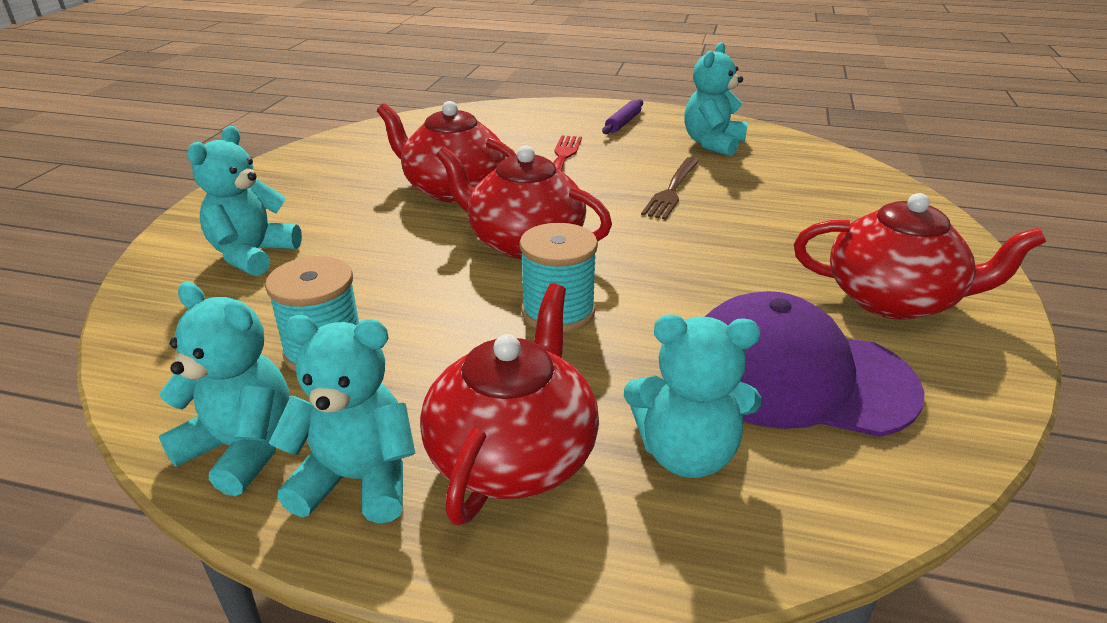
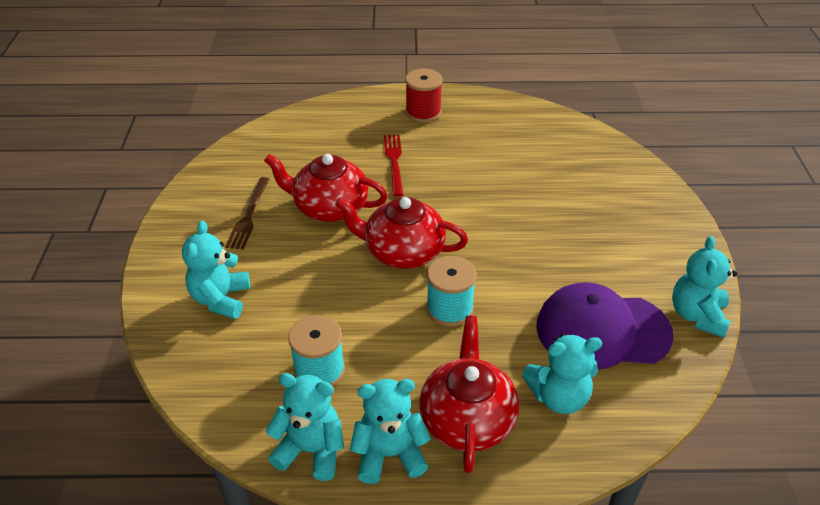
camera: 15 degrees left, 10 degrees up
purple rolling pin [602,99,643,134] -> red spool [405,68,443,123]
brown fork [641,157,699,220] -> brown fork moved to [225,177,270,250]
turquoise teddy bear [684,42,747,156] -> turquoise teddy bear moved to [672,236,737,338]
red teapot [794,193,1046,320] -> none

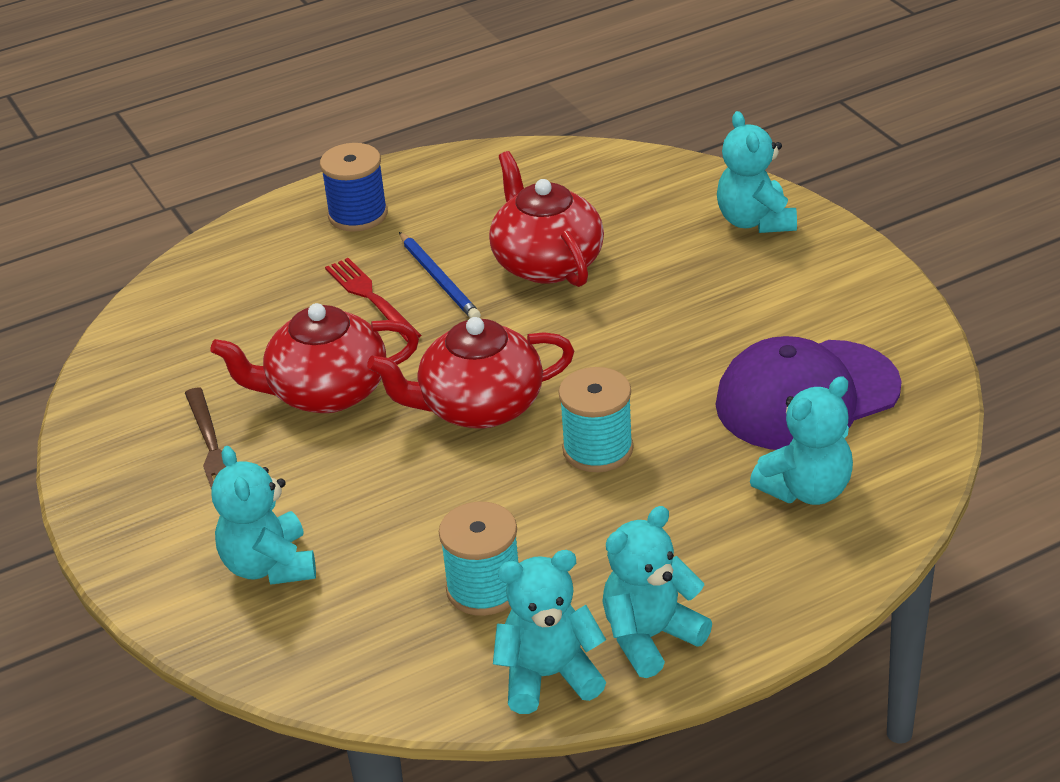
camera: 25 degrees left, 5 degrees down
red spool [405,68,443,123] -> blue spool [320,143,388,232]
red teapot [419,316,519,473] -> red teapot moved to [489,151,604,287]
turquoise teddy bear [672,236,737,338] -> turquoise teddy bear moved to [717,111,797,233]
none -> blue pencil [399,232,481,318]

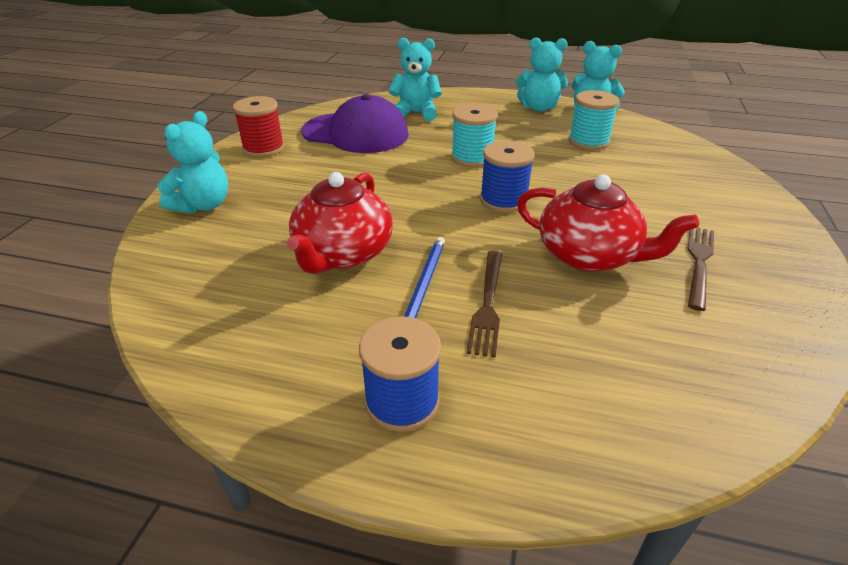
camera: 140 degrees left, 0 degrees up
turquoise teddy bear [211,446,316,585] -> none
red fork [325,258,421,342] -> brown fork [466,251,502,358]
red teapot [367,317,574,429] -> blue spool [480,141,535,213]
none -> red spool [233,96,285,158]

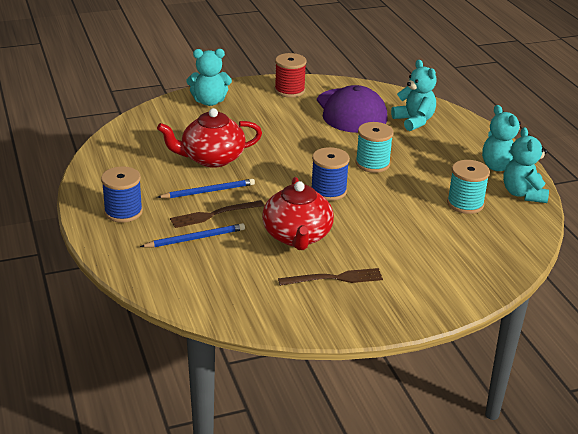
camera: 55 degrees right, 5 degrees down
none -> blue pencil [140,223,245,247]

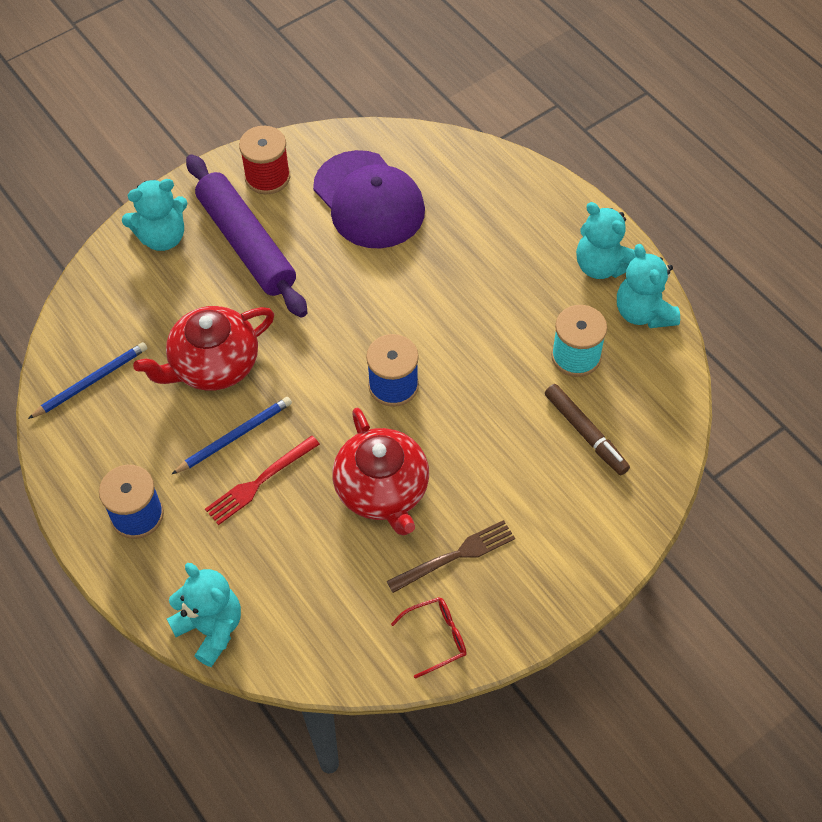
camera: 15 degrees left, 25 degrees up
blue pencil [140,223,245,247] -> blue pencil moved to [28,342,147,419]
brown fork [170,200,264,228] -> red fork [205,435,320,525]
turquoise spool [356,122,394,173] -> none
turquoise teddy bear [391,60,437,131] -> turquoise teddy bear moved to [167,563,241,667]
none -> purple rolling pin [186,154,307,317]
none -> red glasses [391,597,467,679]
none -> brown marker [545,384,630,475]

